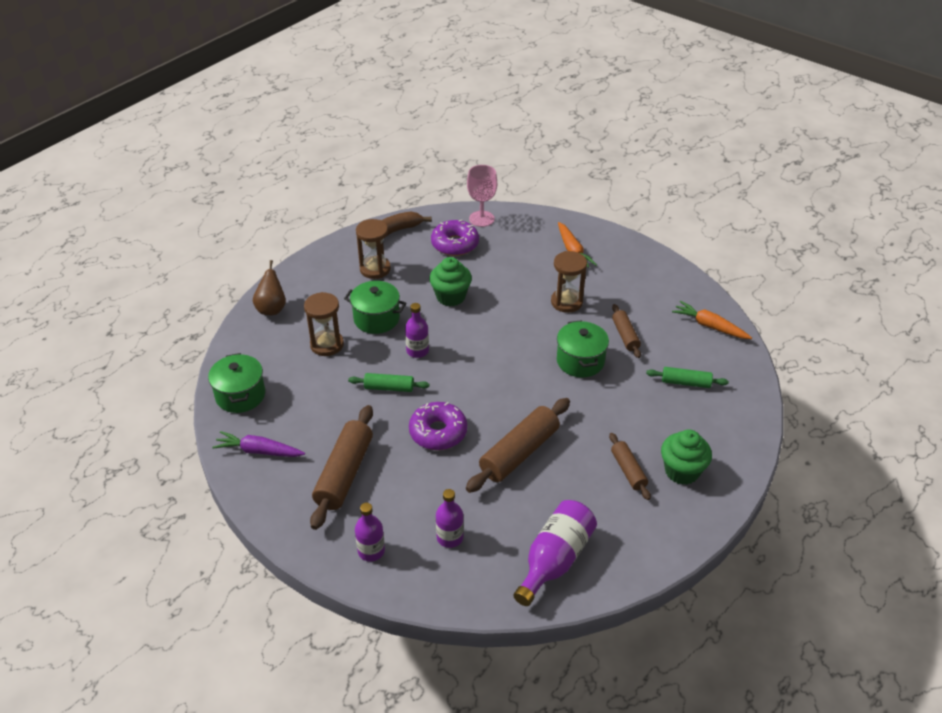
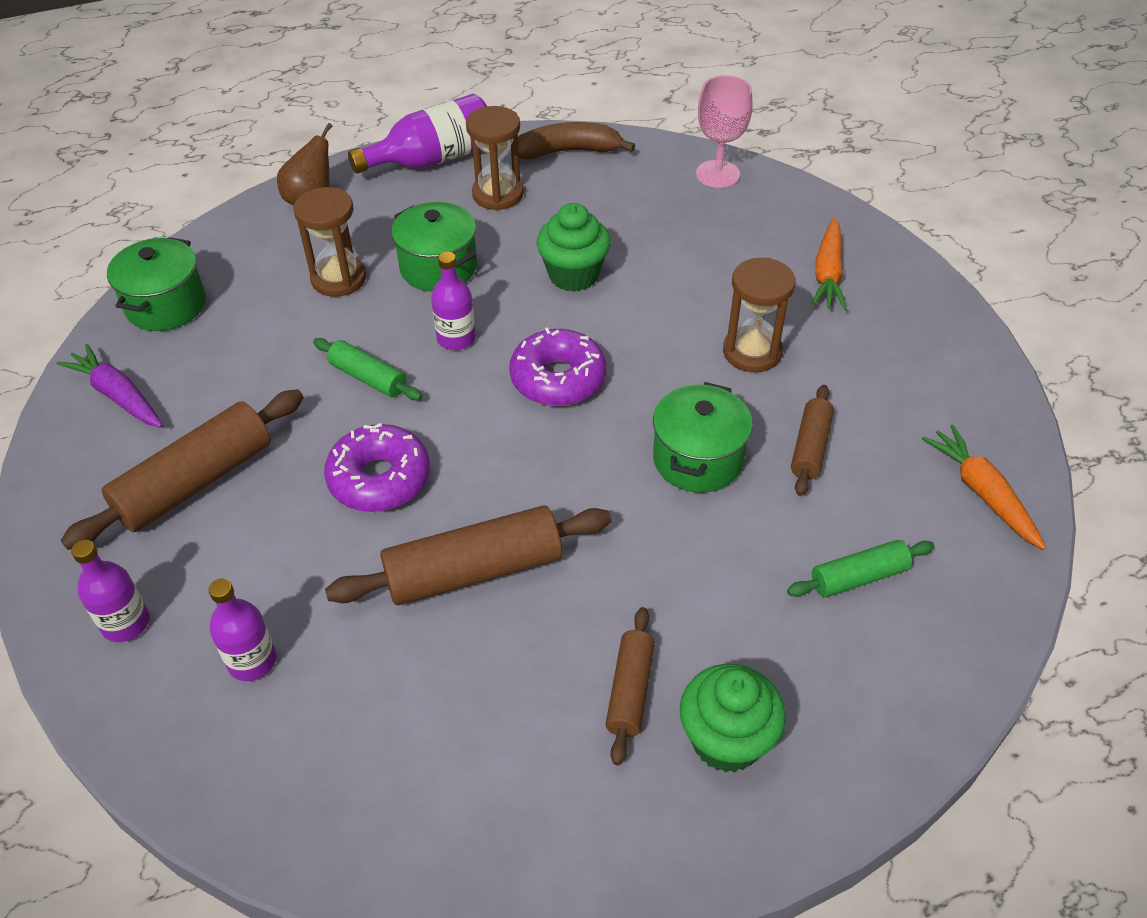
camera: 30 degrees right, 5 degrees up
purple donut [431,220,479,256] -> purple donut moved to [509,327,606,406]
purple bottle [513,500,597,606] -> purple bottle moved to [348,94,487,174]
green rolling pin [646,367,729,388] -> green rolling pin turned 60 degrees counterclockwise [787,540,935,597]

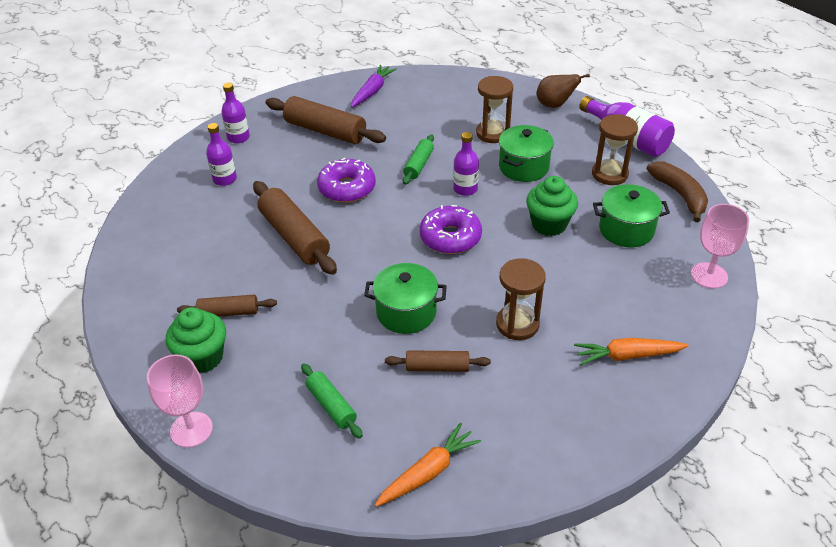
camera: 75 degrees right, 5 degrees down
green pot [107,237,206,331] -> green pot moved to [593,184,670,248]
none -> pink goblet [147,354,213,448]

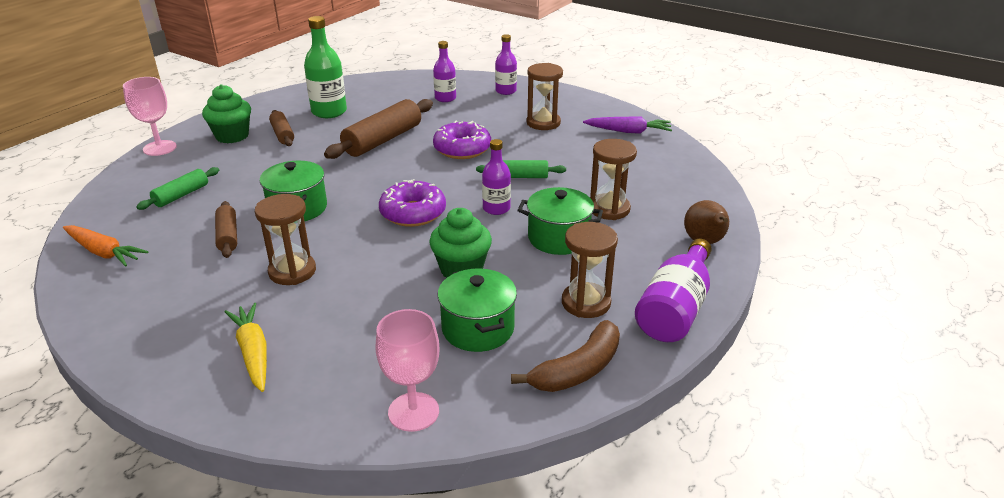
camera: 70 degrees right, 10 degrees down
brown rolling pin [266,96,386,144] -> brown hourglass [527,63,563,130]
orange carrot [574,338,689,365] -> yellow carrot [225,303,267,392]
none -> green bottle [304,16,347,118]

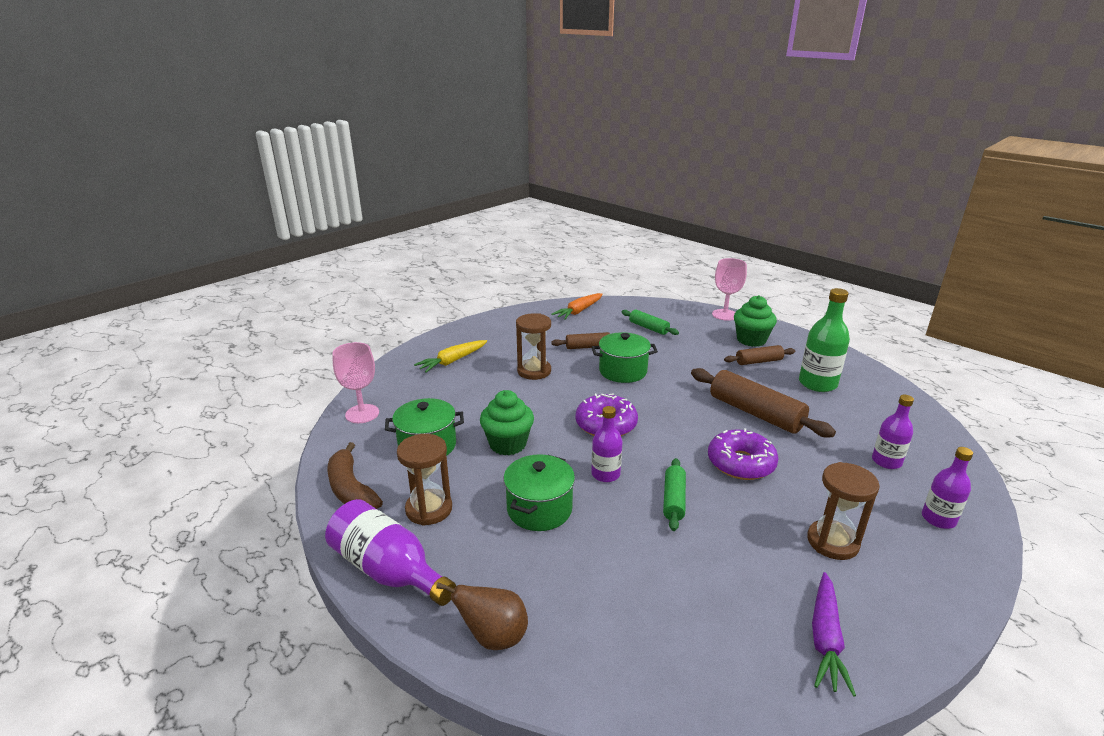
camera: 100 degrees right, 5 degrees down
yellow carrot [225,303,267,392] -> yellow carrot turned 150 degrees clockwise [414,340,487,373]
brown hourglass [590,139,637,220] -> none

